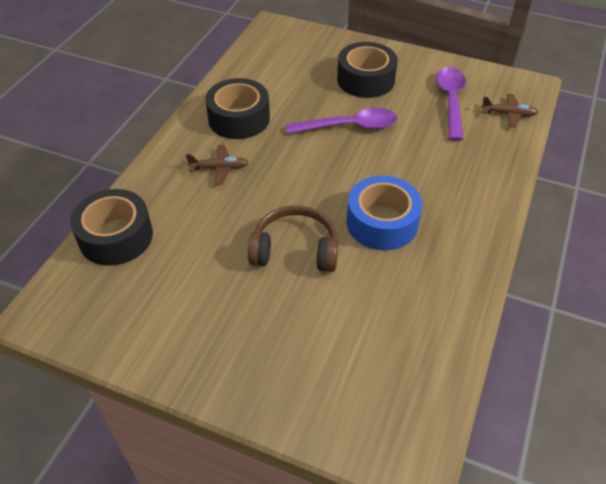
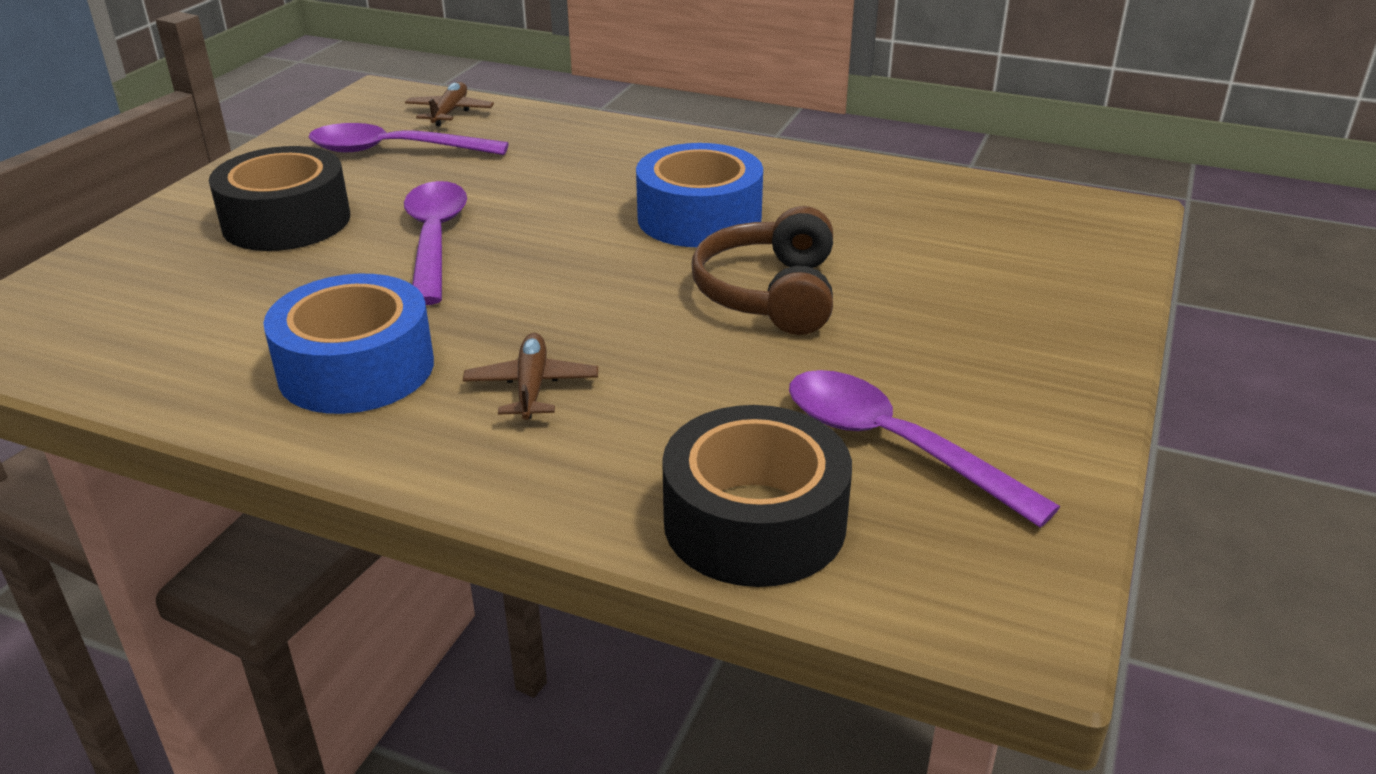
camera: 90 degrees left, 15 degrees down
black tape [205,78,270,139] -> blue tape [263,274,434,414]
none -> purple spoon [789,370,1060,528]

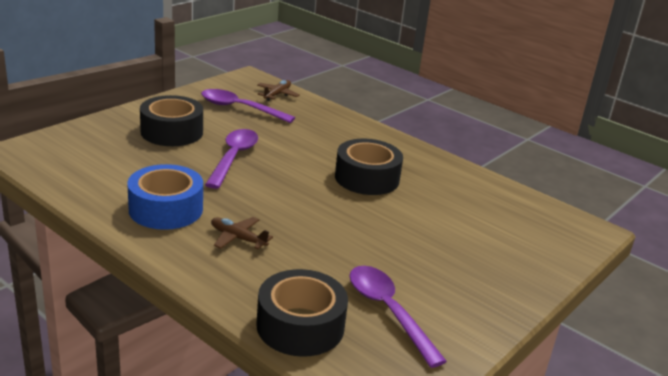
camera: 15 degrees right, 5 degrees down
brown plane [463,333,598,420] -> brown plane turned 75 degrees counterclockwise [211,217,273,249]
blue tape [636,143,763,247] -> black tape [335,139,403,195]
brown headphones [692,206,833,335] -> none

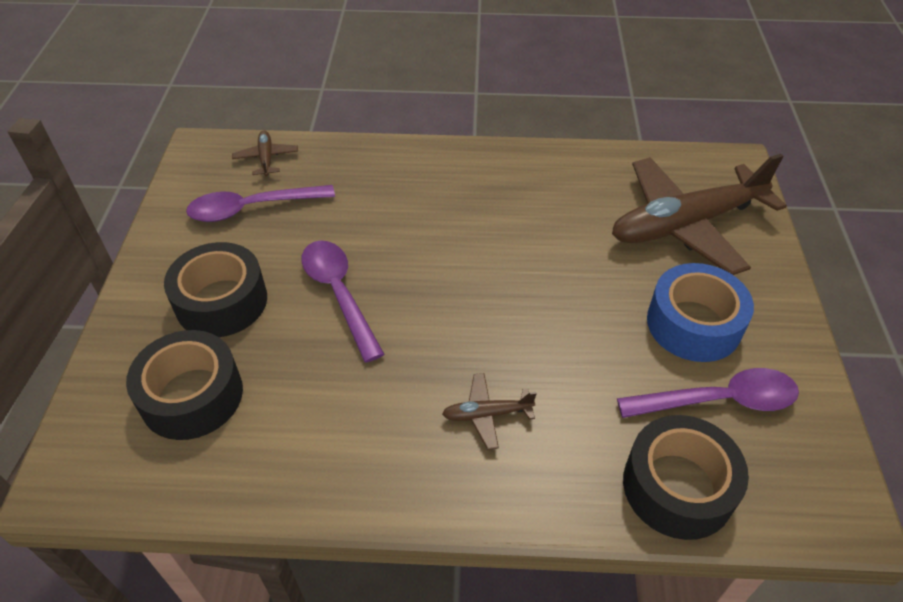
camera: 35 degrees left, 20 degrees up
blue tape [127,164,203,230] -> blue tape moved to [647,263,754,362]
black tape [335,139,403,195] -> black tape moved to [126,330,243,440]
purple spoon [349,266,447,368] -> purple spoon turned 150 degrees clockwise [617,368,799,418]
none -> brown plane [612,154,787,275]

